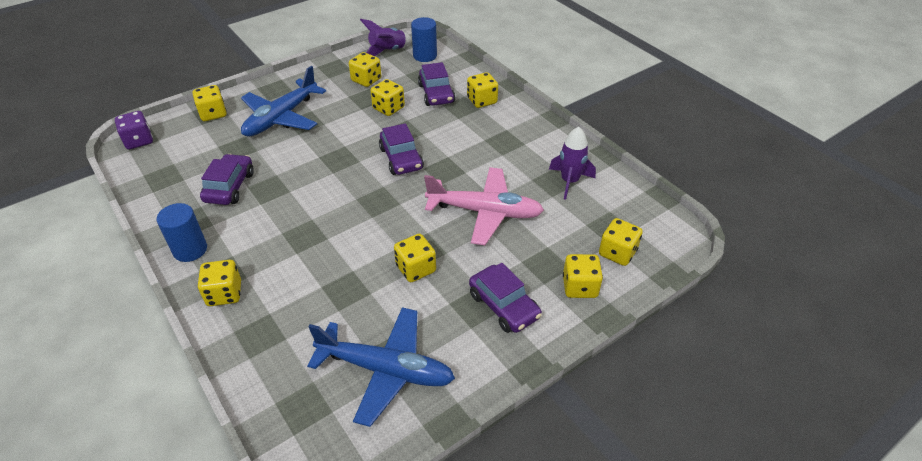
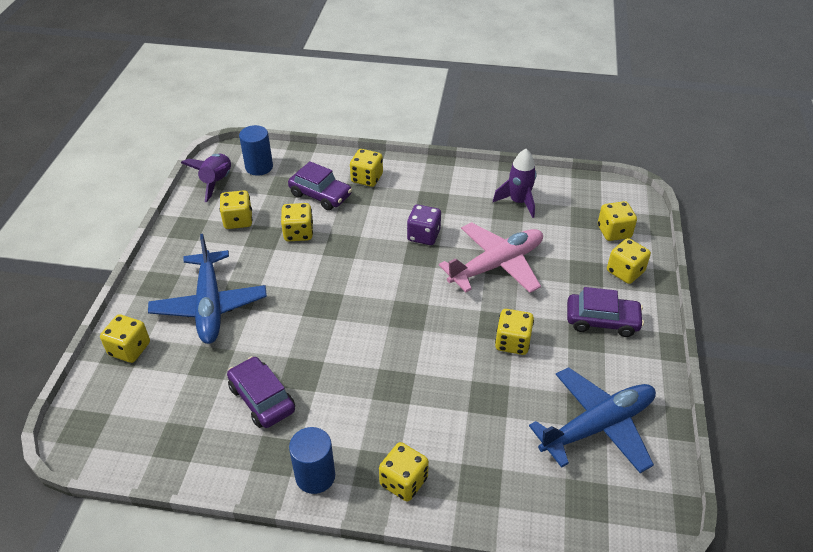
camera: 45 degrees left, 0 degrees up
purple dice [115,111,153,150] -> purple dice moved to [407,204,441,245]
purple car [379,123,424,175] -> none

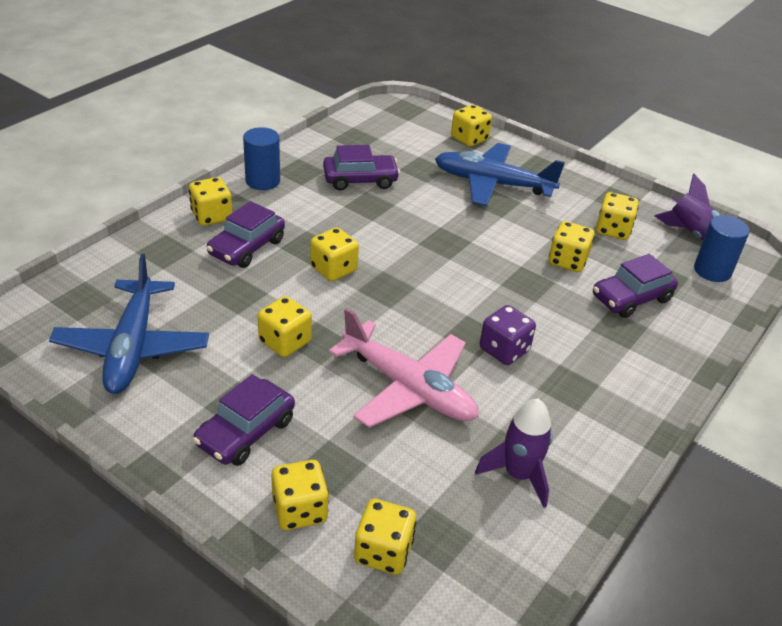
camera: 115 degrees right, 5 degrees down
yellow dice [350,149,383,187] -> yellow dice moved to [310,228,359,282]
pink plane [439,222,543,293] -> pink plane turned 45 degrees counterclockwise [329,308,479,428]
none -> purple car [206,201,285,268]

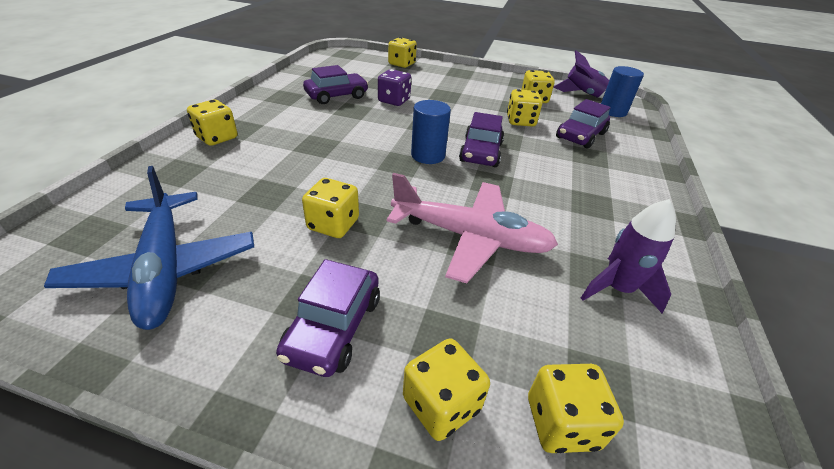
camera: 20 degrees left, 0 degrees up
purple car [206,201,285,268] -> purple car moved to [459,112,504,167]
blue cylinder [243,127,280,190] -> blue cylinder moved to [411,100,451,164]
yellow dice [310,228,359,282] -> none
blue plane [435,143,565,206] -> none
purple dice [480,305,536,365] -> purple dice moved to [378,69,411,106]

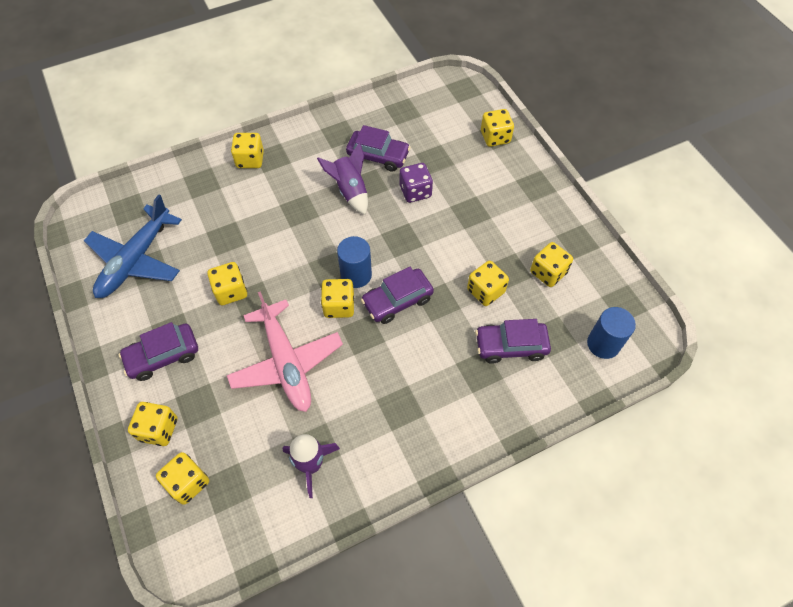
camera: 50 degrees right, 20 degrees up
purple rocket [553,50,609,98] -> purple rocket moved to [317,142,368,215]
none -> yellow dice [321,279,354,318]

